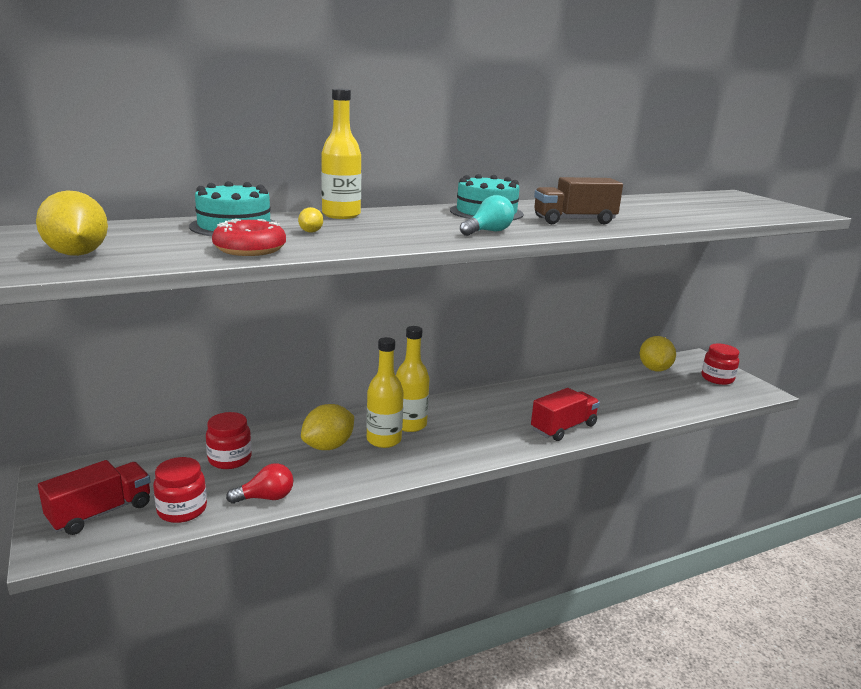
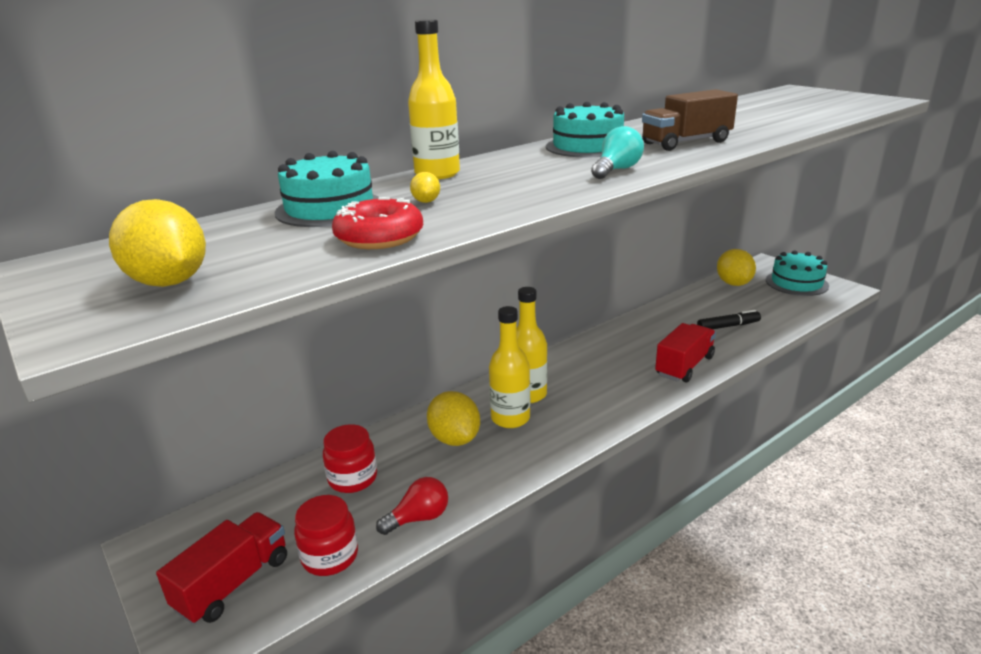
camera: 10 degrees left, 5 degrees up
yellow lemon [301,404,354,450] -> yellow lemon turned 60 degrees counterclockwise [427,391,480,446]
red jar [702,344,739,385] -> turquoise cake [766,250,829,296]
none -> black marker [697,310,761,329]

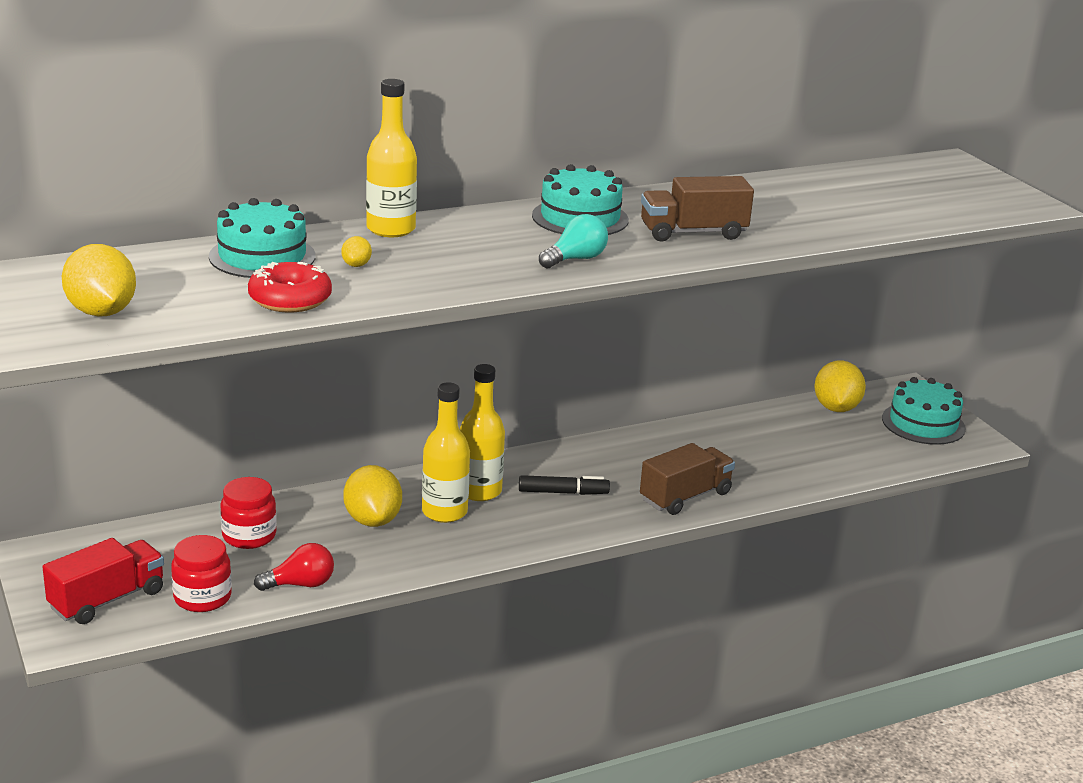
camera: 10 degrees right, 0 degrees up
red truck [655,323,716,383] -> brown truck [640,443,735,515]
black marker [697,310,761,329] -> black marker moved to [519,475,610,495]

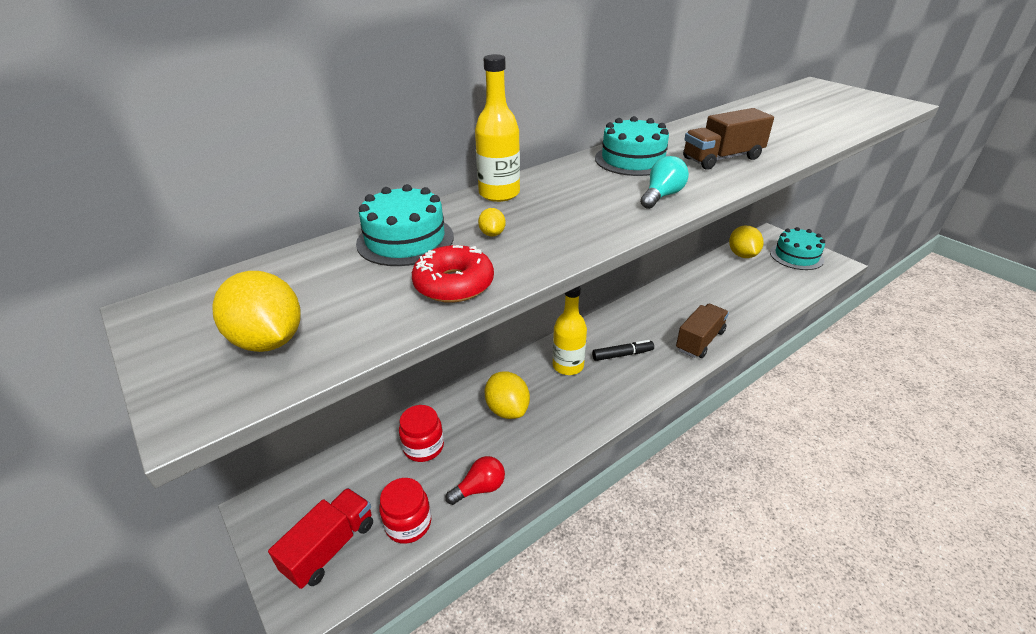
camera: 10 degrees left, 10 degrees up
yellow bottle [422,382,470,523] -> none

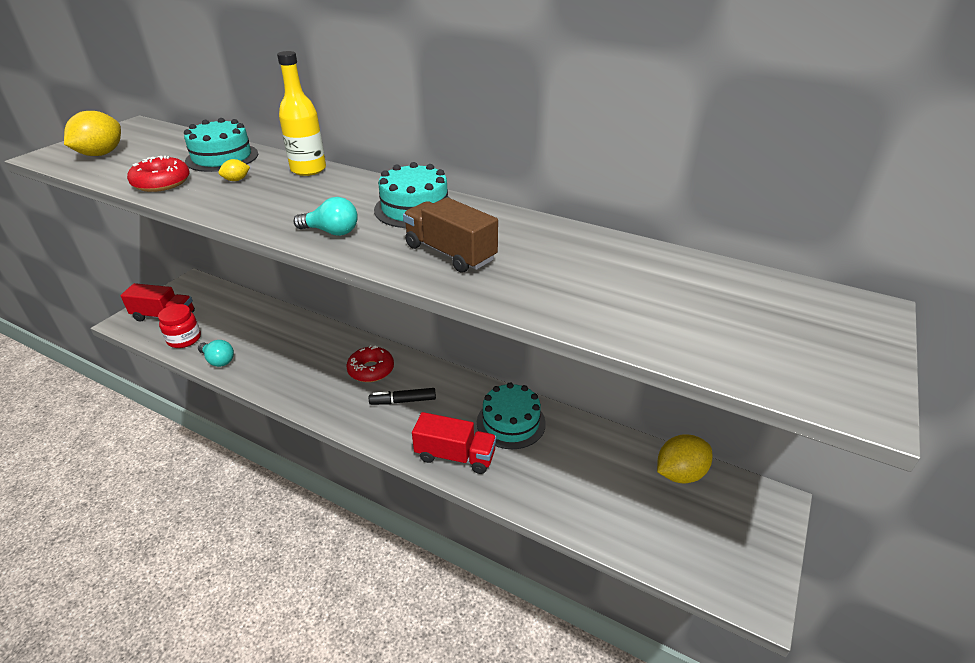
camera: 65 degrees right, 0 degrees up
red jar [399,405,444,462] -> none
red light bulb [446,456,505,505] -> turquoise light bulb [198,340,234,367]
yellow lemon [485,371,530,419] -> none
yellow bottle [553,286,587,375] -> red donut [346,345,394,382]
black marker [592,340,654,361] -> black marker turned 120 degrees clockwise [369,388,436,405]
brown truck [676,304,729,358] -> red truck [412,412,497,474]
turquoise cake [770,227,825,270] -> turquoise cake moved to [477,382,546,449]

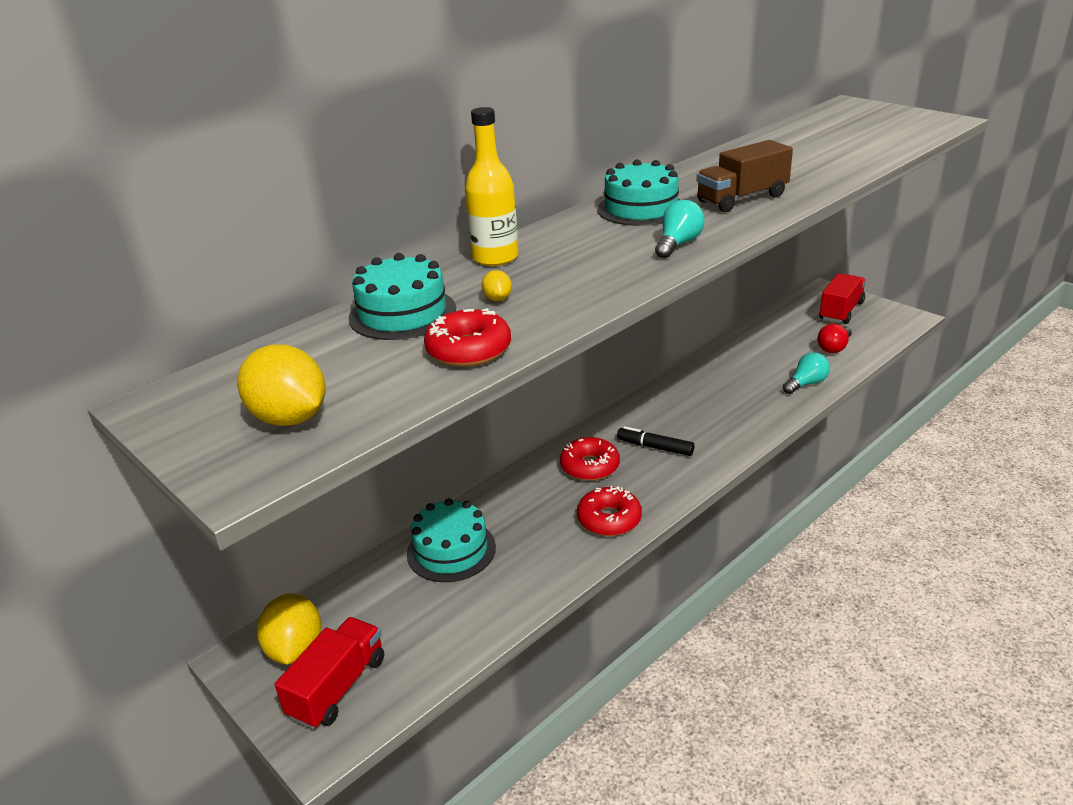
camera: 70 degrees left, 5 degrees down
red jar [158,304,201,348] -> none
turquoise light bulb [198,340,234,367] -> turquoise light bulb moved to [783,352,830,394]
black marker [369,388,436,405] -> black marker turned 105 degrees clockwise [617,426,694,456]
red truck [412,412,497,474] -> red truck moved to [819,273,866,324]
turquoise cake [477,382,546,449] -> turquoise cake moved to [407,498,496,582]
yellow lemon [657,434,712,484] -> yellow lemon moved to [257,593,321,665]
none -> red donut [577,486,642,536]
none -> red light bulb [817,324,852,353]

